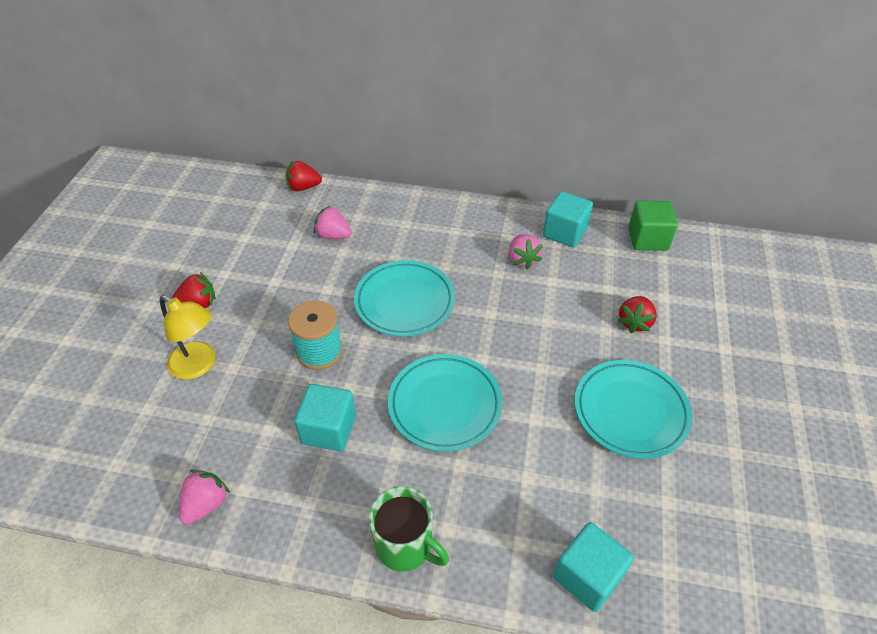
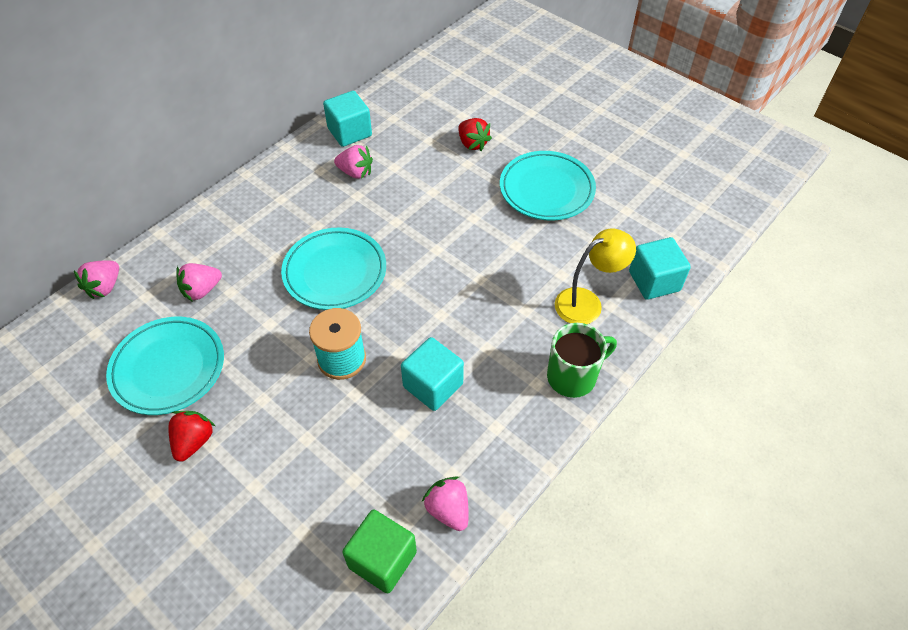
camera: 60 degrees left, 5 degrees up
yellow lamp [160,295,216,380] -> yellow lamp moved to [555,228,636,324]
red strawberry [286,161,322,191] -> pink strawberry [74,260,119,299]
turquoise plate [388,354,502,452] -> turquoise plate moved to [106,317,224,415]
green cube [628,200,678,251] -> green cube moved to [342,510,417,594]

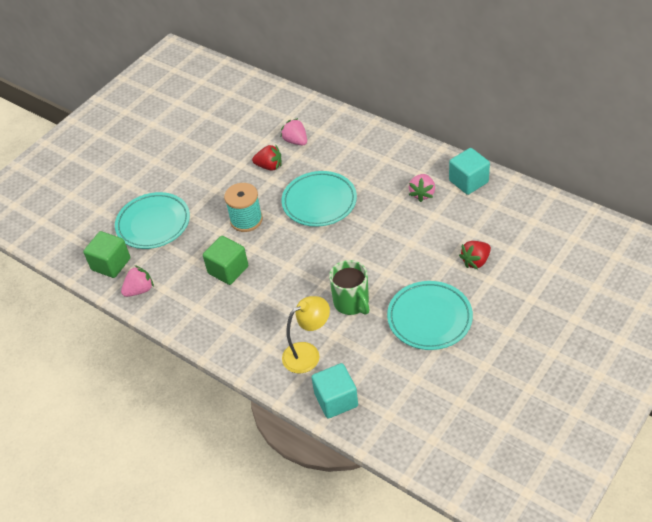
camera: 90 degrees right, 5 degrees down
pink strawberry [74,260,119,299] -> none
turquoise plate [106,317,224,415] -> turquoise plate moved to [115,192,190,249]
red strawberry [168,411,215,462] -> red strawberry moved to [252,145,282,170]
turquoise cube [401,337,464,411] -> green cube [203,236,248,285]
green mug [547,323,617,398] -> green mug moved to [329,260,370,315]
yellow lamp [555,228,636,324] -> yellow lamp turned 90 degrees counterclockwise [282,296,330,374]

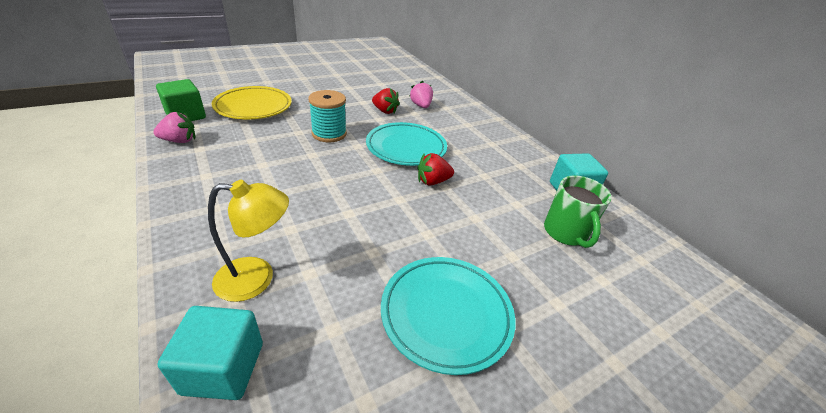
camera: 15 degrees right, 10 degrees down
turquoise plate [115,192,190,249] -> yellow plate [212,86,292,119]
green cube [203,236,248,285] -> none
green mug [329,260,370,315] -> green mug moved to [544,175,612,248]
pink strawberry [409,174,435,202] -> none
red strawberry [459,241,491,269] -> red strawberry moved to [418,153,454,186]

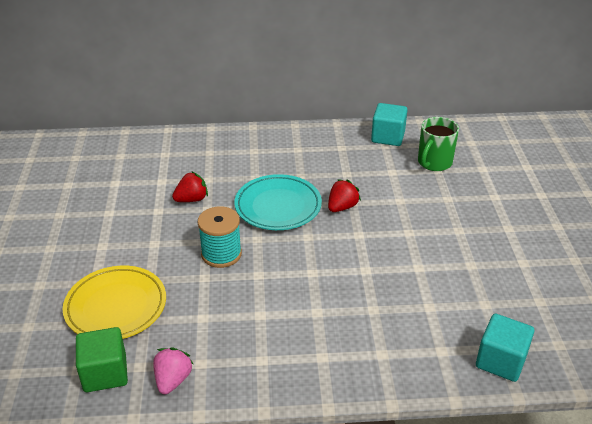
camera: 60 degrees left, 0 degrees up
yellow lamp [208,180,289,302] -> none
turquoise plate [381,257,515,375] -> none
pink strawberry [410,81,433,108] -> none
red strawberry [418,153,454,186] -> red strawberry turned 150 degrees counterclockwise [328,179,361,212]
green mug [544,175,612,248] -> green mug turned 105 degrees clockwise [418,117,459,171]

